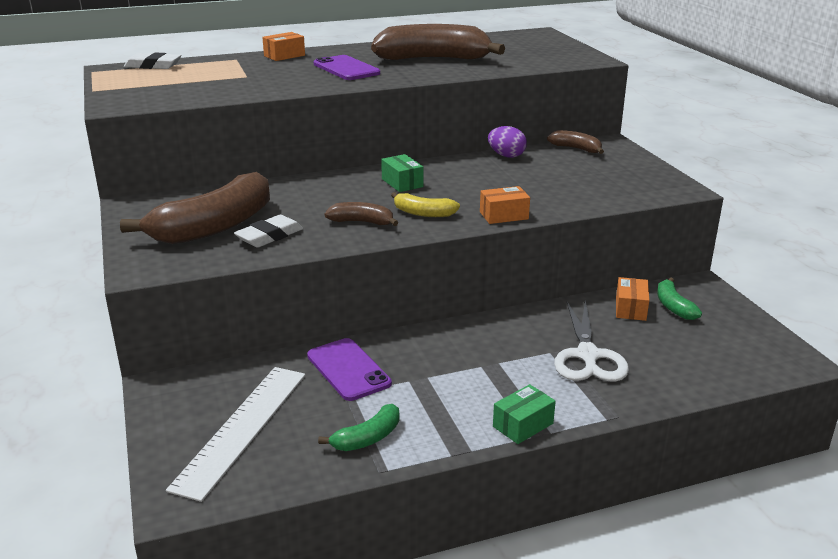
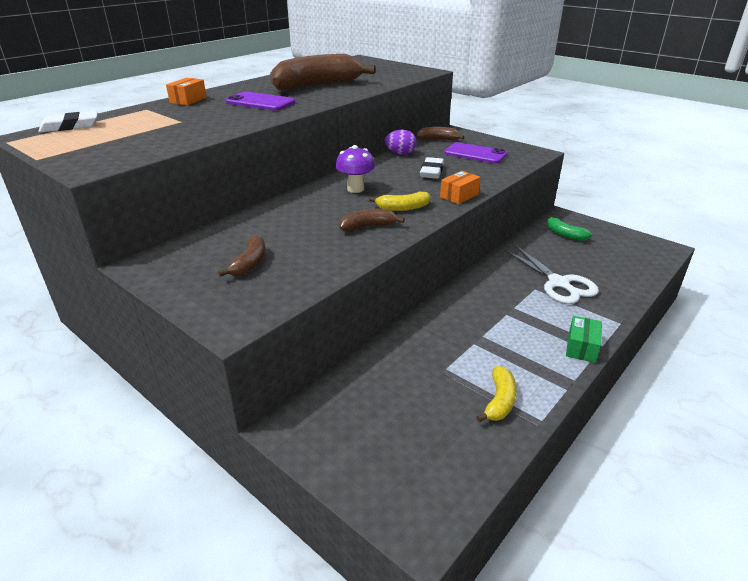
camera: 30 degrees left, 5 degrees up
brown banana [120,172,270,244] -> brown banana [218,235,265,277], size x0.47
white ruler [166,367,305,502] -> none
white eraser [234,215,303,248] -> white eraser moved to [420,157,444,179]
purple phone [307,338,392,401] -> purple phone moved to [444,142,507,164]
green banana [318,404,399,451] -> yellow banana [476,366,517,422]
green box [381,154,423,192] -> purple mushroom [335,145,375,193]
orange box [616,277,649,321] -> none

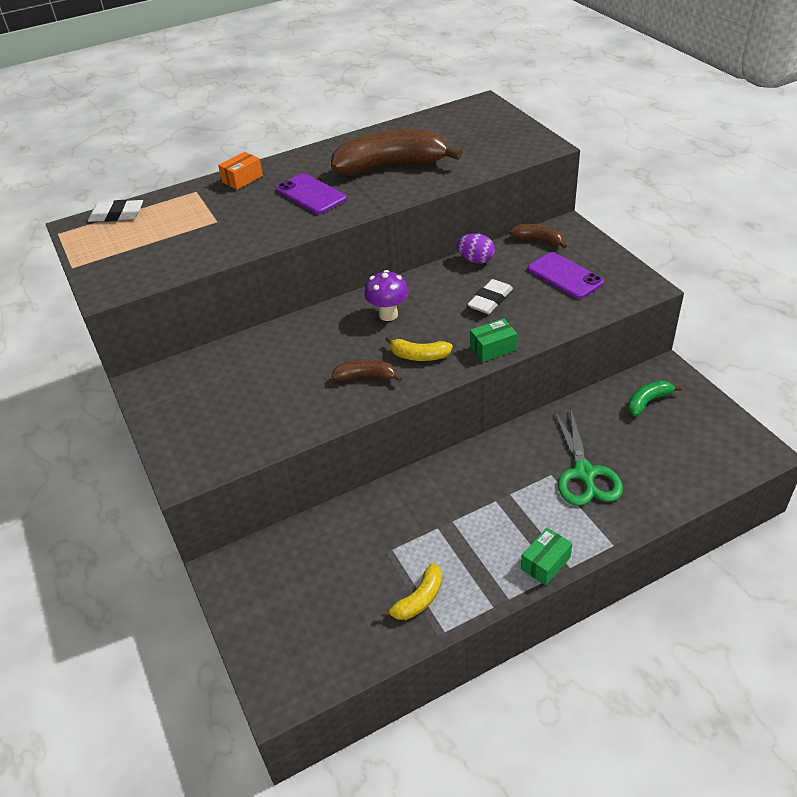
camera: 25 degrees right, 10 degrees up
brown banana [218,235,265,277] -> none
orange box [440,171,480,204] -> green box [470,318,517,362]
white scissors [504,245,599,304] -> green scissors [554,407,623,506]
green banana [547,216,592,241] -> green banana turned 75 degrees clockwise [627,381,682,416]

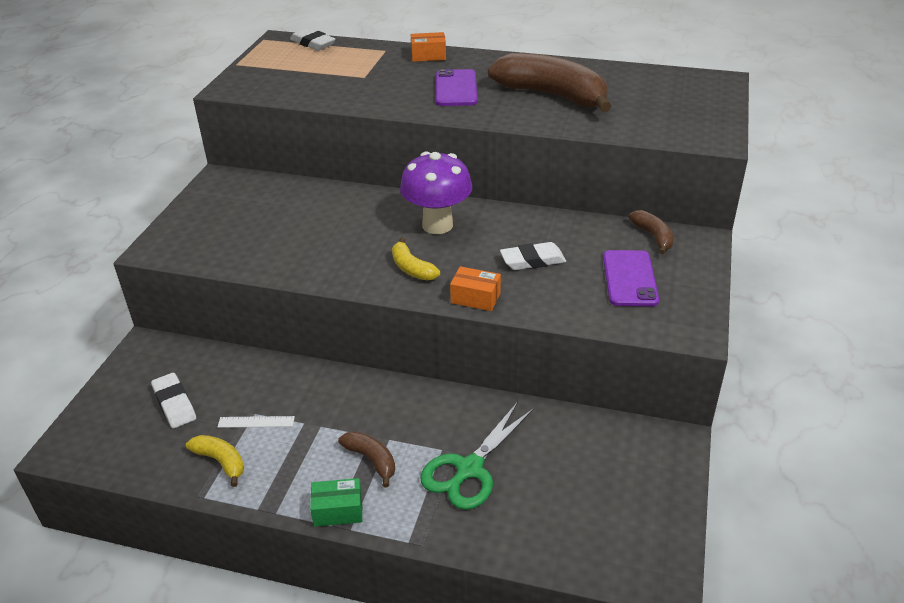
camera: 40 degrees right, 5 degrees down
brown banana [332,359,402,382] -> brown banana moved to [338,431,395,487]
purple mushroom [365,270,409,321] -> purple mushroom [400,151,472,234], size x1.53
yellow banana [380,563,442,620] -> yellow banana turned 135 degrees counterclockwise [186,435,244,487]
purple egg [457,233,495,264] -> none
green box [470,318,517,362] -> orange box [450,266,501,311]
green banana [627,381,682,416] -> none
none -> white eraser [151,373,196,428]
none -> white ruler [218,416,295,428]

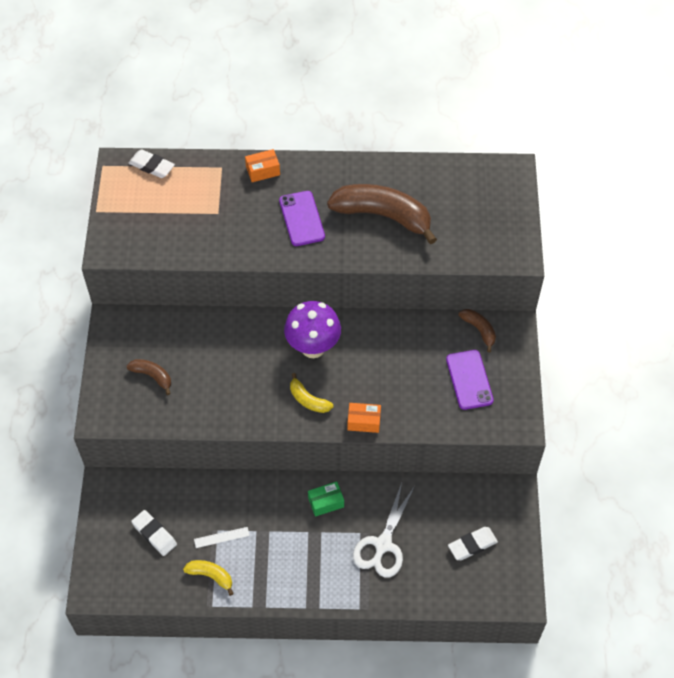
camera: 15 degrees left, 20 degrees up
green box [310,478,362,527] -> green box moved to [308,481,344,517]
brown banana [338,431,395,487] -> brown banana moved to [127,359,171,395]
green scissors [420,402,534,510] -> white scissors [353,483,415,578]
white eraser [500,242,566,270] -> white eraser moved to [448,527,498,560]

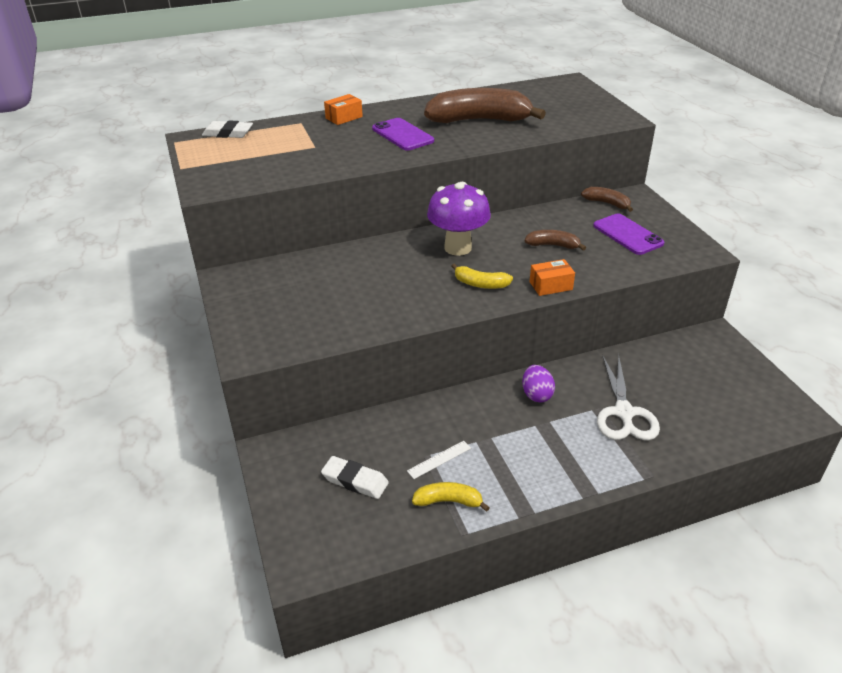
camera: 20 degrees left, 20 degrees down
brown banana [127,359,171,395] -> brown banana moved to [525,230,586,251]
green box [308,481,344,517] -> purple egg [522,365,555,402]
white eraser [448,527,498,560] -> none

